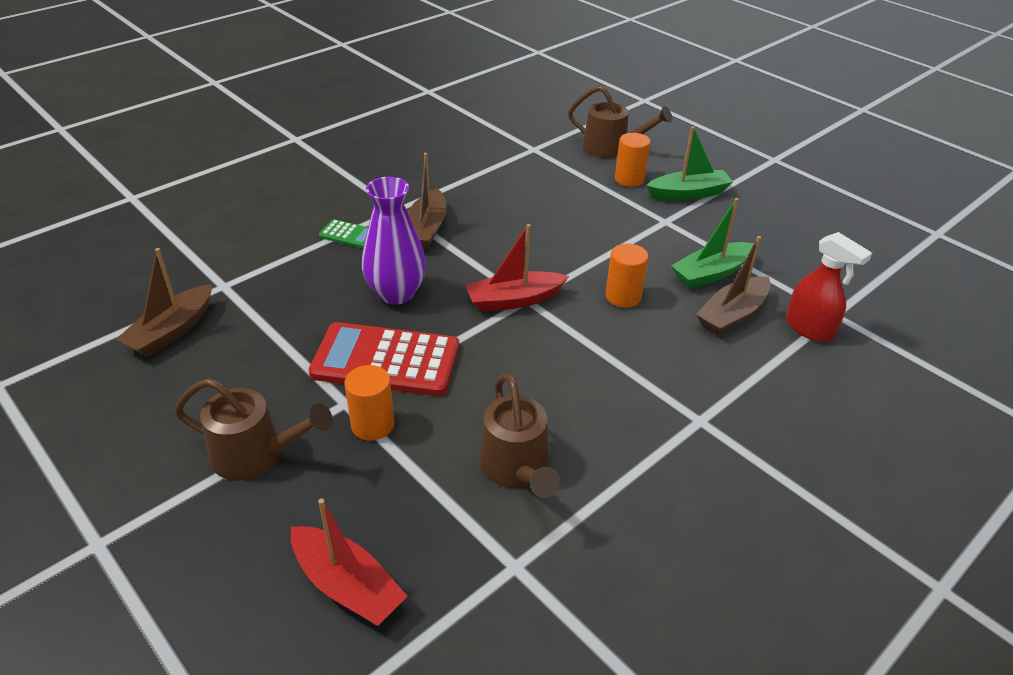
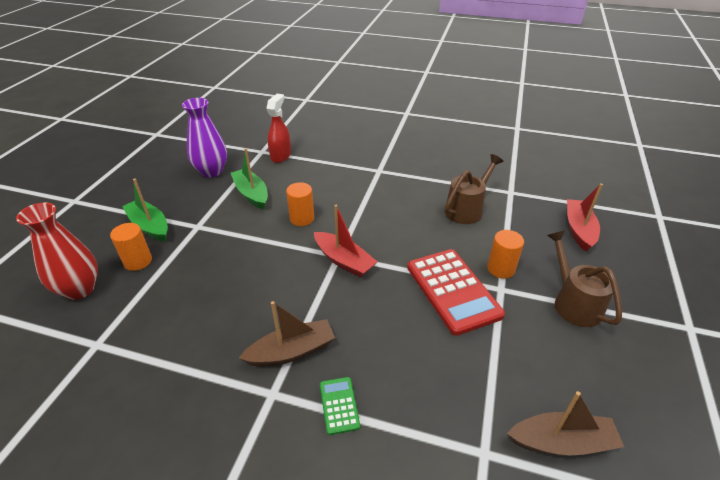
camera: 120 degrees left, 0 degrees up
purple vase [362,177,426,305] -> purple vase moved to [182,98,227,178]
brown watering can [568,86,673,158] -> red vase [16,203,98,300]
green boat [671,198,754,289] -> green boat turned 150 degrees counterclockwise [231,148,268,209]
brown boat [696,236,771,336] -> none

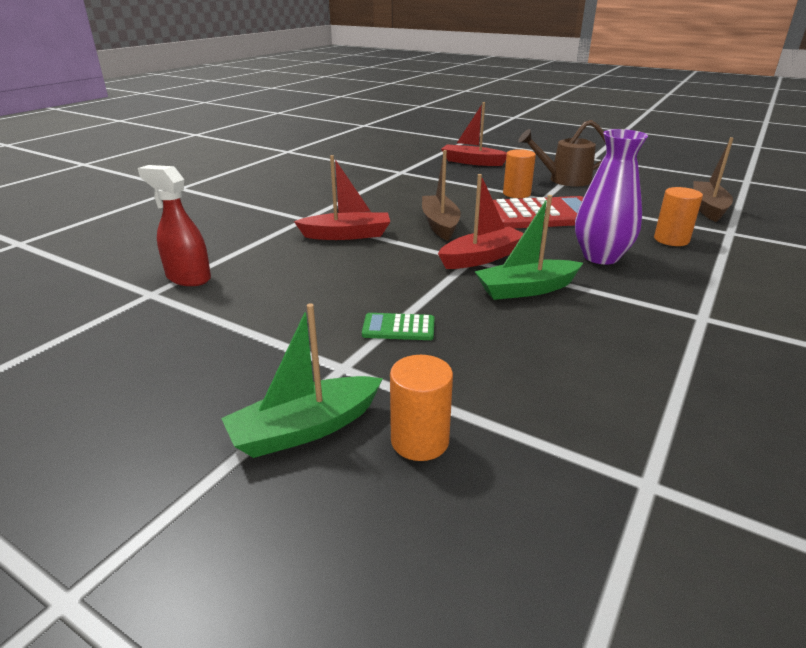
camera: 75 degrees left, 10 degrees down
red vase [16,203,98,300] -> none
purple vase [182,98,227,178] -> purple vase moved to [575,129,648,264]
green boat [231,148,268,209] -> green boat moved to [474,195,583,300]
brown boat [239,301,335,367] -> brown boat moved to [422,150,461,241]
orange cylinder [286,182,314,226] -> orange cylinder moved to [654,187,703,246]
green calculator [320,377,360,435] -> green calculator moved to [362,313,435,340]
brown watering can [445,154,503,224] -> none
none -> red boat [294,155,390,240]

